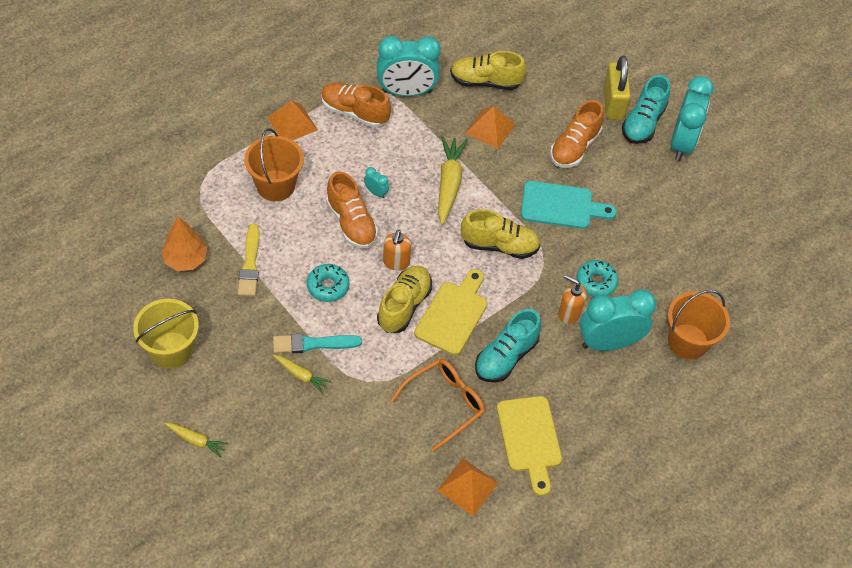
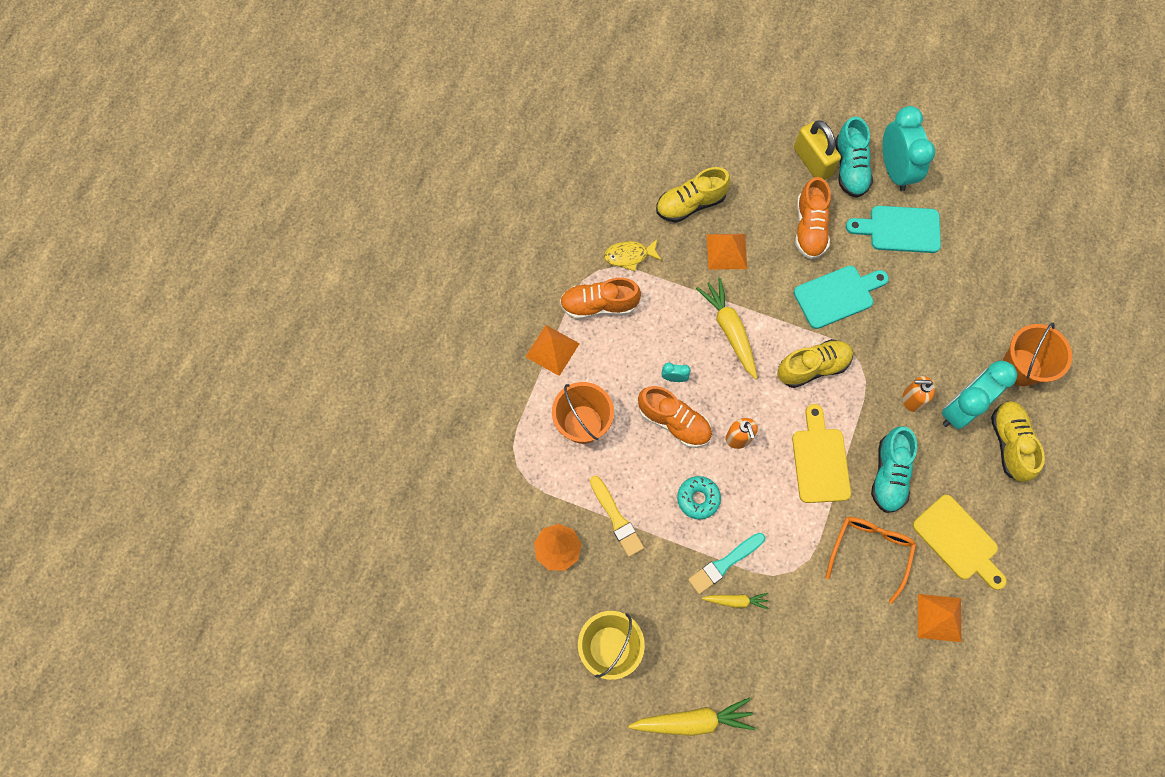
camera: 25 degrees left, 15 degrees up
yellow carrot [164,423,229,458] -> yellow carrot [628,697,755,736], size x1.81
turquoise clock [377,36,441,97] -> yellow fish [604,238,662,271]
yellow shoe [377,266,432,333] -> yellow shoe moved to [991,401,1045,482]
turquoise donut [576,260,618,297] -> none
none -> turquoise cutting board [846,206,941,253]

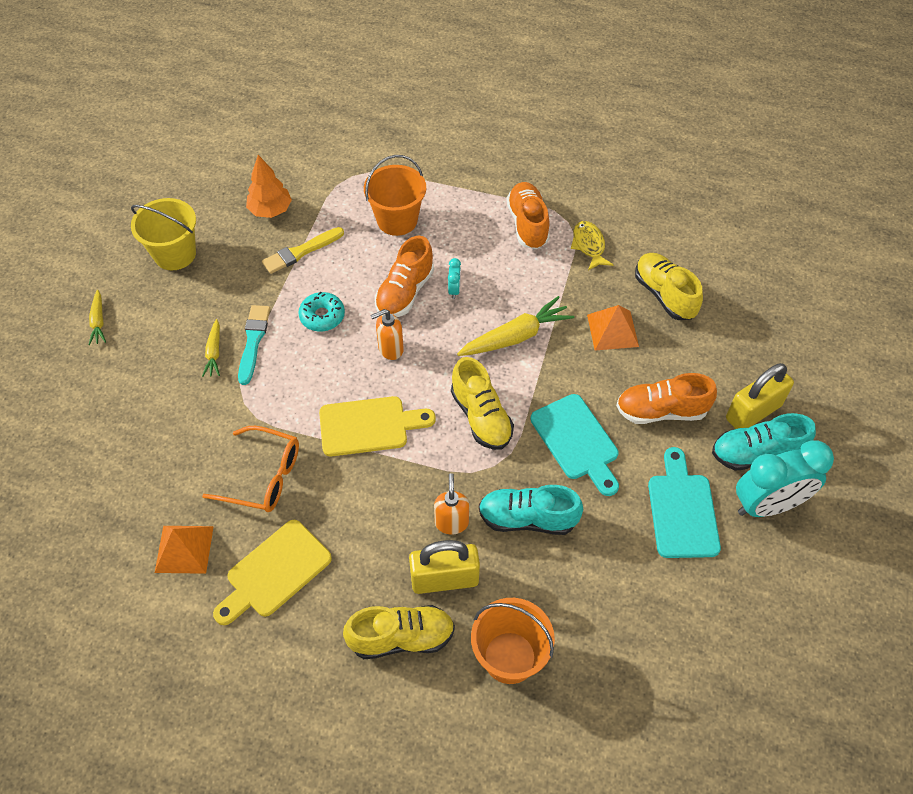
camera: 85 degrees right, 15 degrees down
orange pyramid [525,325,580,376] -> none
yellow carrot [628,697,755,736] -> yellow carrot [88,290,106,345], size x0.55
turquoise brush [688,533,765,594] -> turquoise brush turned 45 degrees clockwise [238,305,270,385]
turquoise shoe [871,426,917,513] -> turquoise shoe moved to [479,485,583,535]
turquoise clock [942,361,1017,429] -> yellow padlock [409,540,480,594]

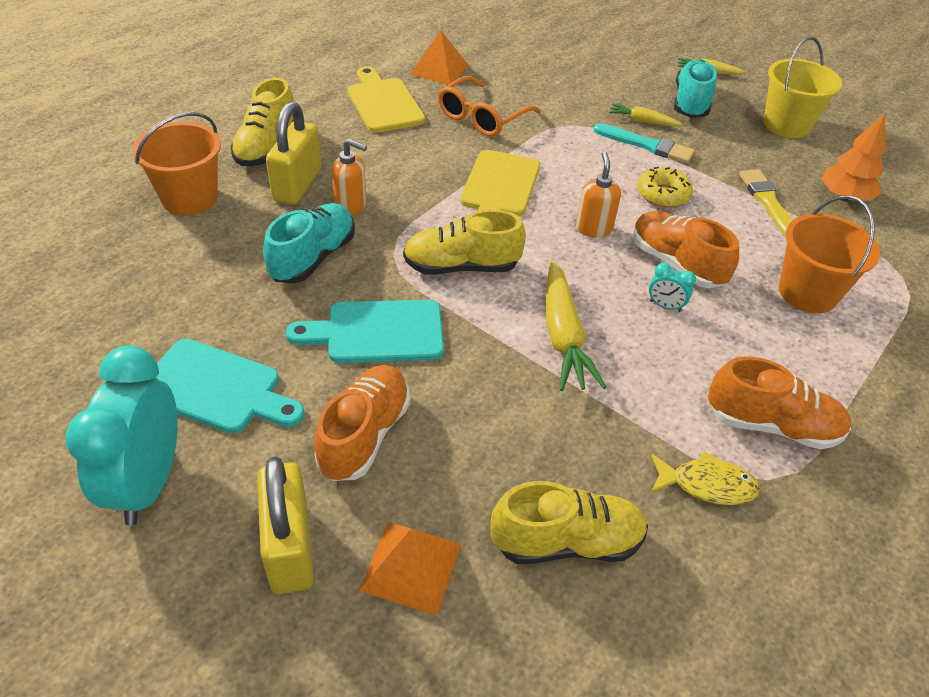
camera: 110 degrees right, 10 degrees down
turquoise donut [298,292,345,331] -> yellow donut [638,167,693,207]
orange pyramid [587,305,639,351] -> orange pyramid moved to [359,522,462,616]
turquoise shoe [712,413,816,471] -> turquoise shoe moved to [674,59,717,118]

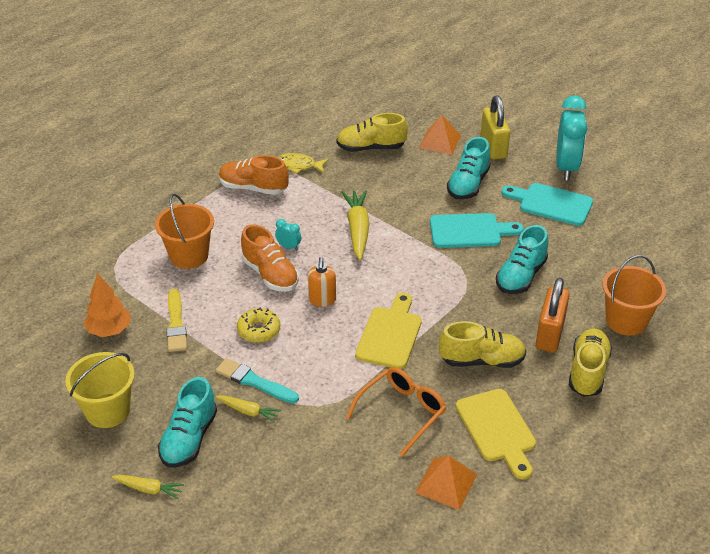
camera: 175 degrees left, 5 degrees down
yellow padlock [266,102,321,205] -> orange padlock [536,277,570,353]
orange shoe [314,365,410,481] -> turquoise shoe [447,137,491,199]
orange soap dispenser [332,139,367,216] -> none
yellow shoe [403,209,526,275] -> yellow shoe moved to [439,321,526,368]

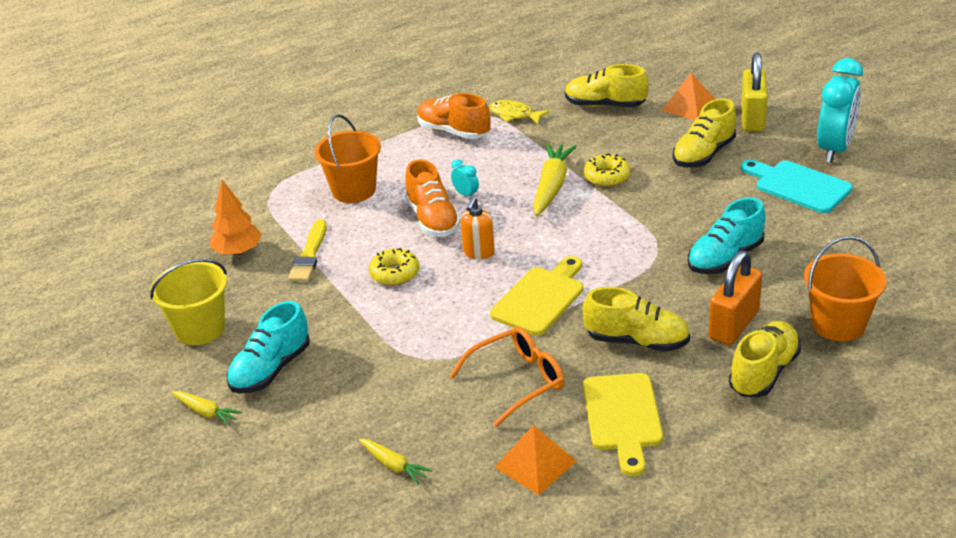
camera: 20 degrees right, 5 degrees down
yellow carrot [215,395,281,423] -> yellow carrot moved to [359,439,432,484]
turquoise brush [216,358,299,403] -> none
turquoise cutting board [430,213,524,248] -> none
turquoise shoe [447,137,491,199] -> yellow shoe [672,98,736,167]
none -> yellow donut [584,153,630,187]

